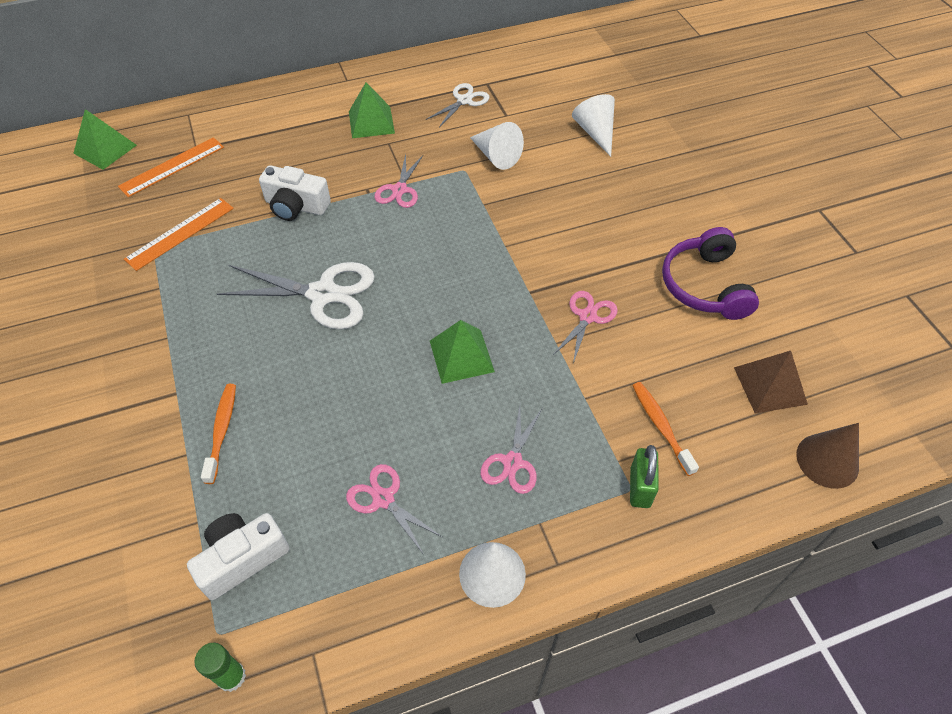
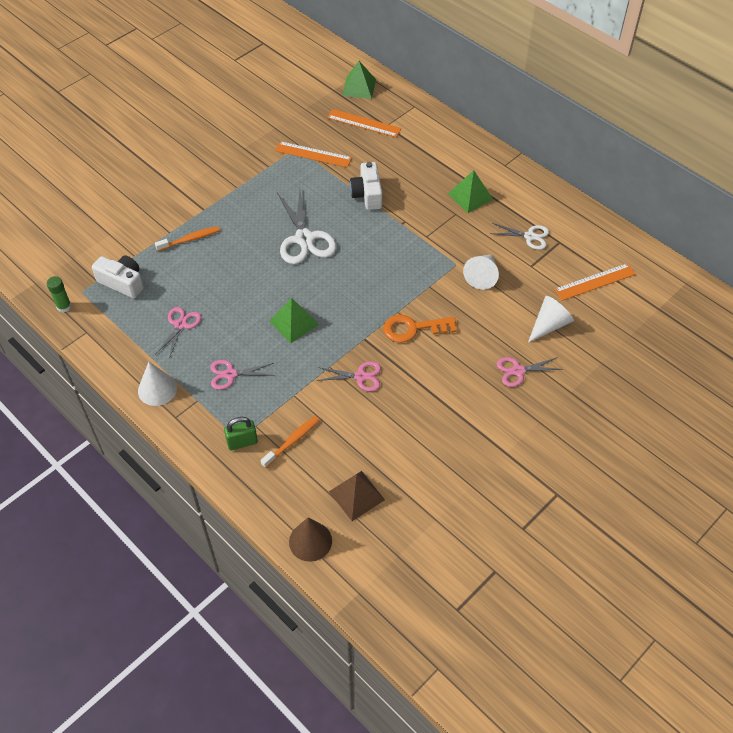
camera: 65 degrees right, 0 degrees up
pink scissors [375,154,423,208] -> pink scissors moved to [497,357,562,387]
purple headphones [662,227,759,320] -> none
none -> orange key [383,315,457,343]
none -> orange ruler [554,263,636,301]

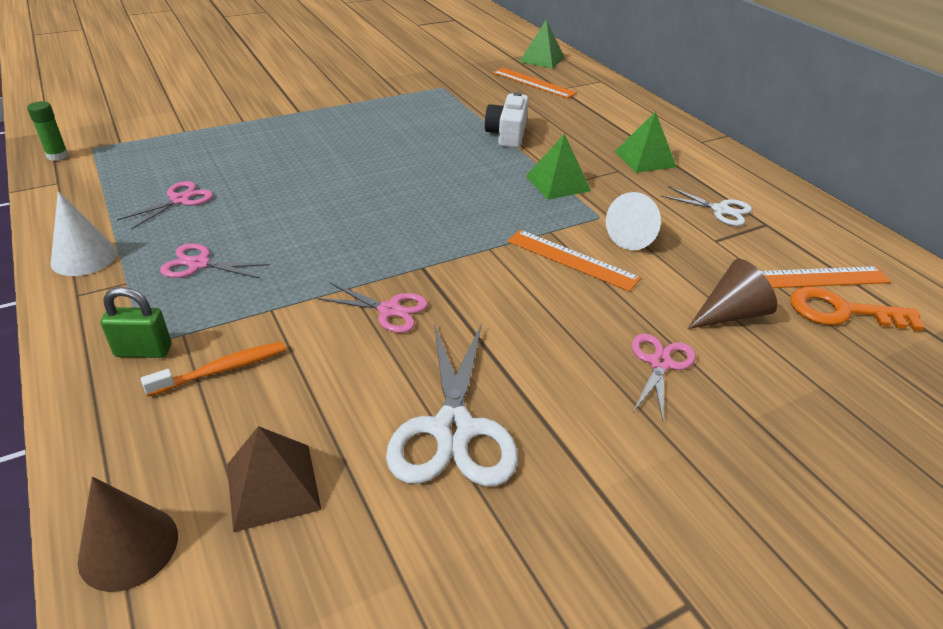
camera: 15 degrees right, 15 degrees down
white camera [92,256,144,298] -> none
orange toothbrush [155,226,220,251] -> none
green pyramid [269,298,319,343] -> green pyramid moved to [526,134,591,200]
orange ruler [275,141,352,167] -> orange ruler moved to [507,230,641,292]
white scissors [277,190,337,264] -> white scissors moved to [386,323,518,486]
orange key [383,315,457,343] -> orange key moved to [790,286,925,331]
pink scissors [497,357,562,387] -> pink scissors turned 105 degrees clockwise [632,334,696,420]
white cone [528,296,574,343] -> brown cone [687,259,777,329]

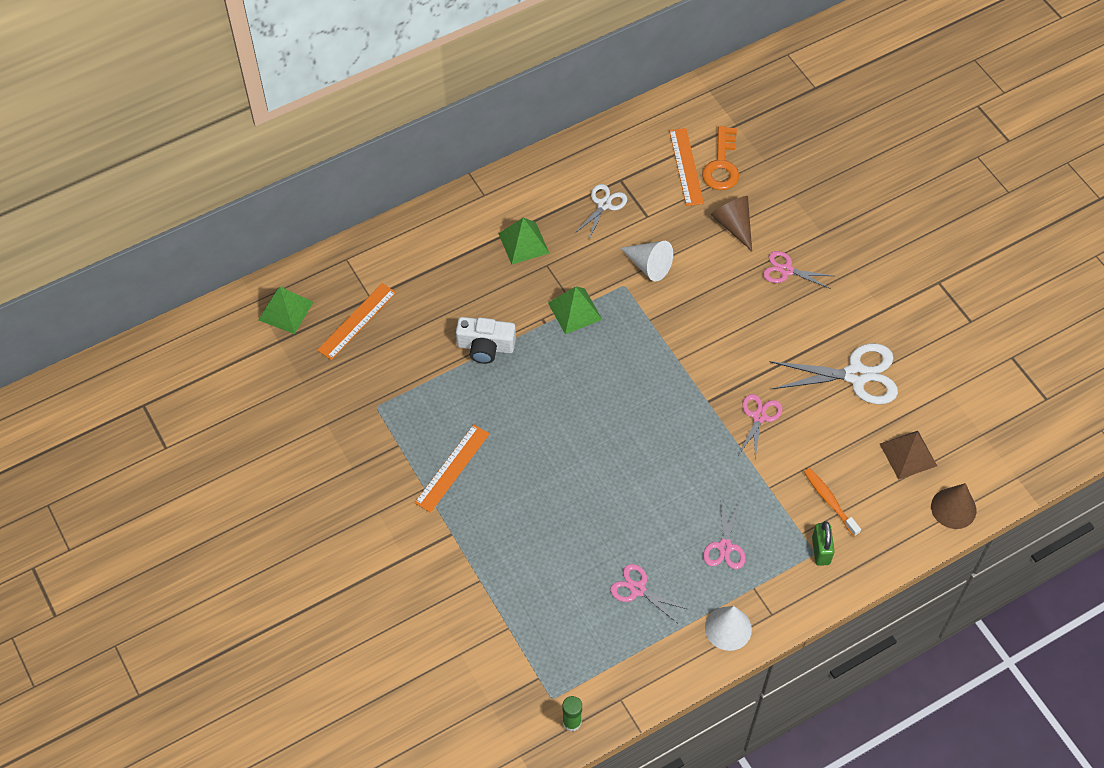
camera: 90 degrees left, 20 degrees up
orange ruler [507,230,641,292] -> orange ruler moved to [415,424,490,513]

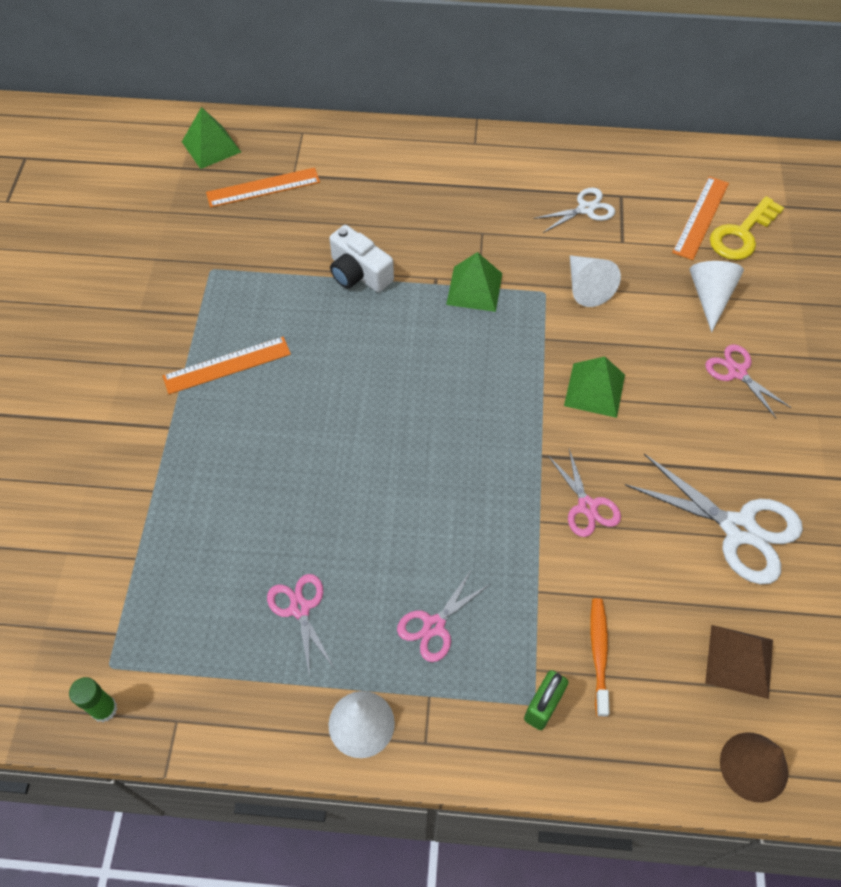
camera: 35 degrees right, 0 degrees up
green pyramid [498,218,549,265] -> green pyramid moved to [564,356,625,418]
orange key [702,126,739,190] -> yellow key [710,196,785,260]
brown cone [711,196,752,251] -> white cone [690,261,744,332]
pink scissors [739,394,782,460] -> pink scissors turned 105 degrees clockwise [548,449,621,537]

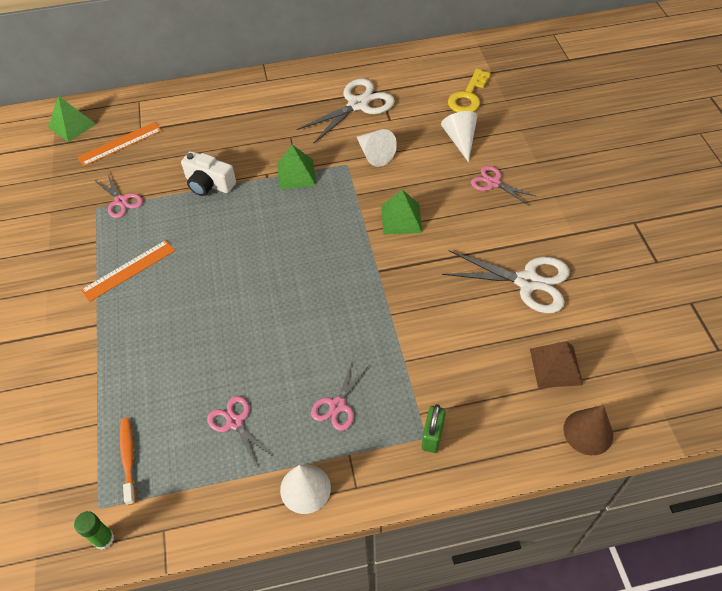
camera: 15 degrees left, 5 degrees down
white scissors [533,188,615,233] -> white scissors [297,78,395,144], size x1.75
pink scissors [548,449,621,537] -> pink scissors moved to [94,173,143,218]
orange toothbrush [590,598,610,717] -> orange toothbrush moved to [120,418,136,505]
orange ruler [672,176,729,260] -> none

